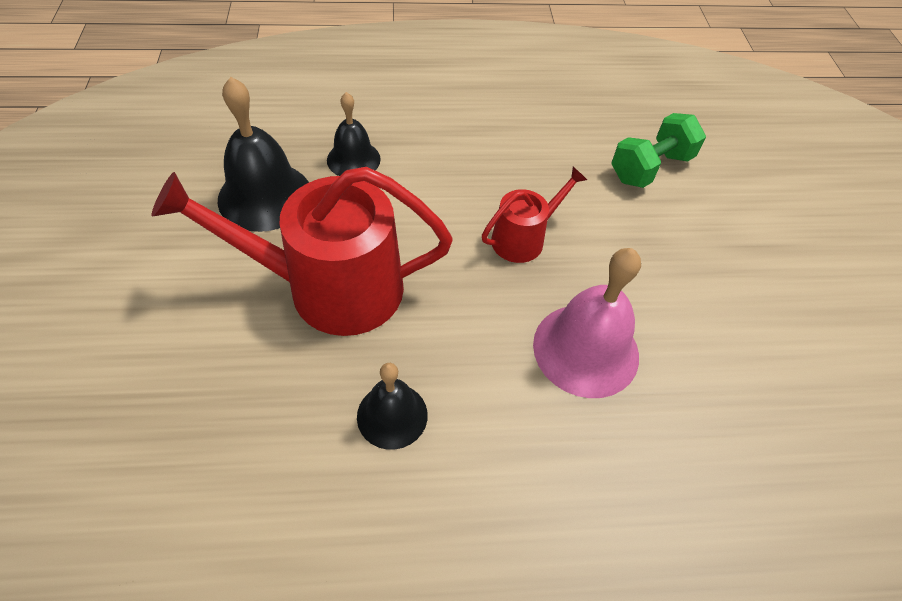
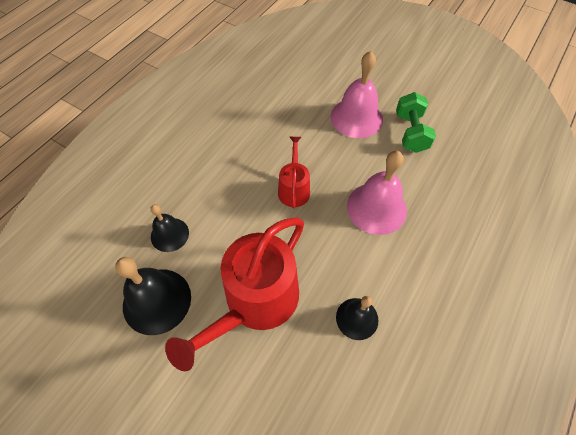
camera: 50 degrees left, 5 degrees up
green dumbbell [612,113,706,188] -> green dumbbell moved to [396,92,436,153]
none -> pink bell [331,51,383,138]

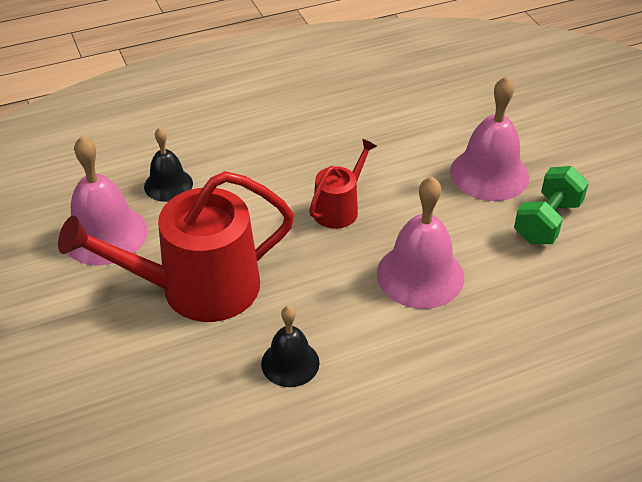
camera: 35 degrees right, 15 degrees down
black bell [115,257,191,335] -> pink bell [67,136,148,265]

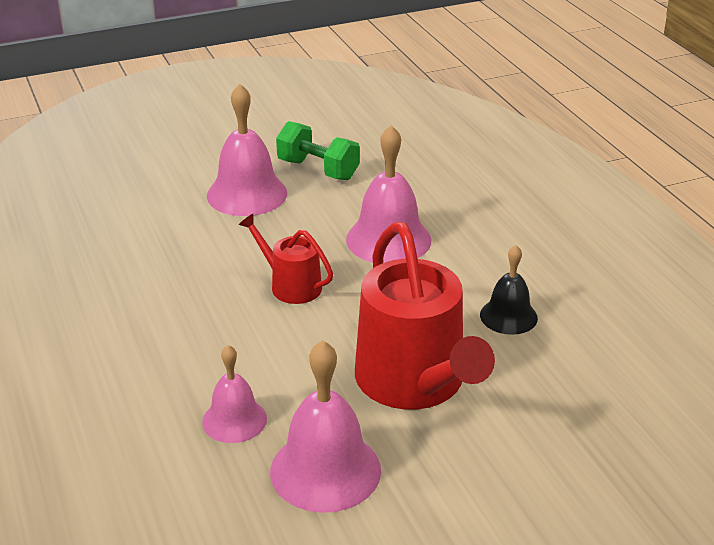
camera: 90 degrees left, 10 degrees down
black bell [144,127,193,202] -> pink bell [202,345,267,443]

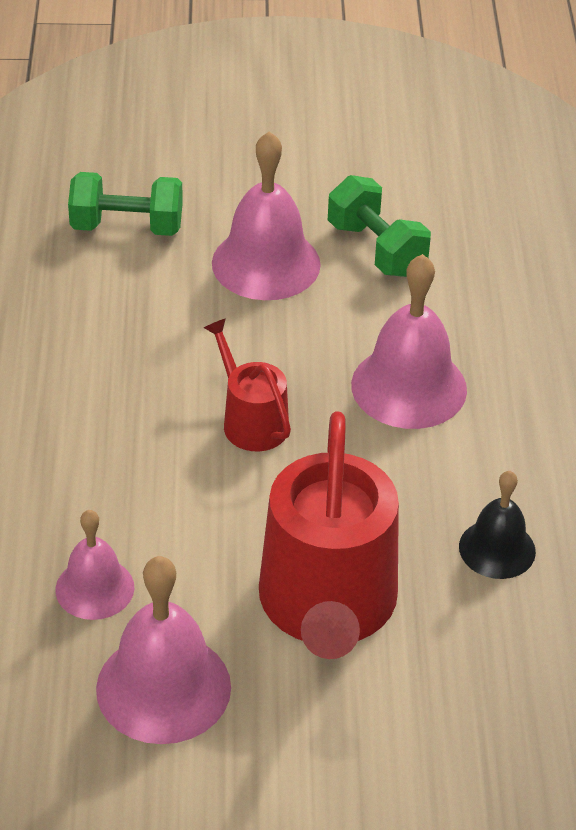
camera: 20 degrees right, 10 degrees up
none -> green dumbbell [68,172,183,236]

